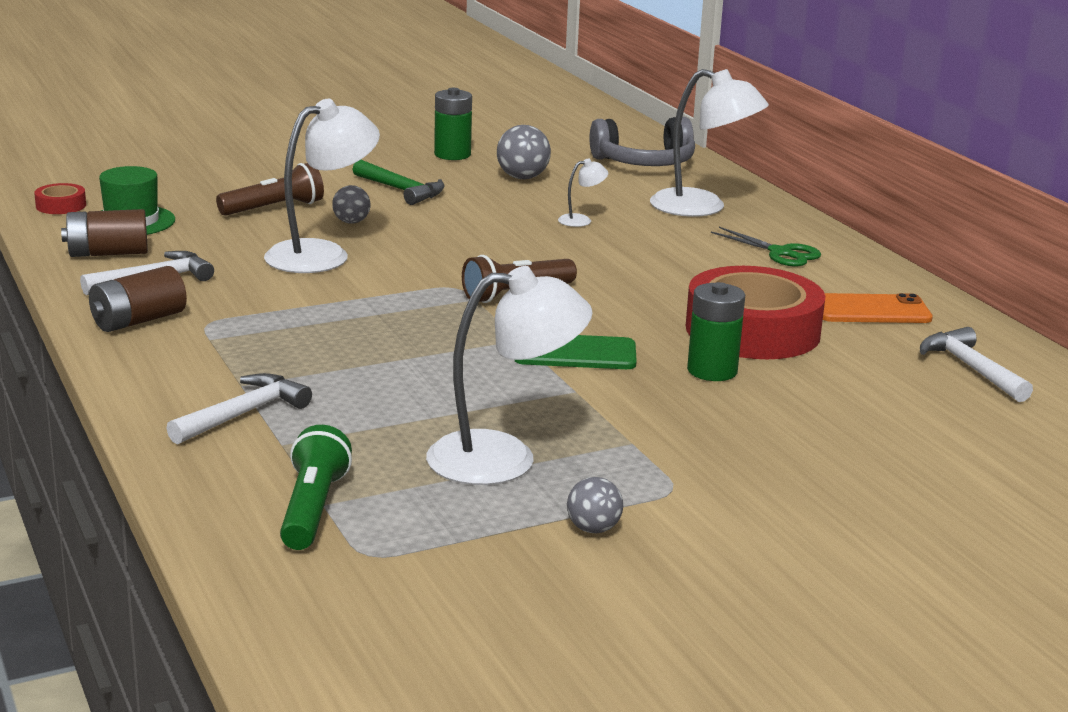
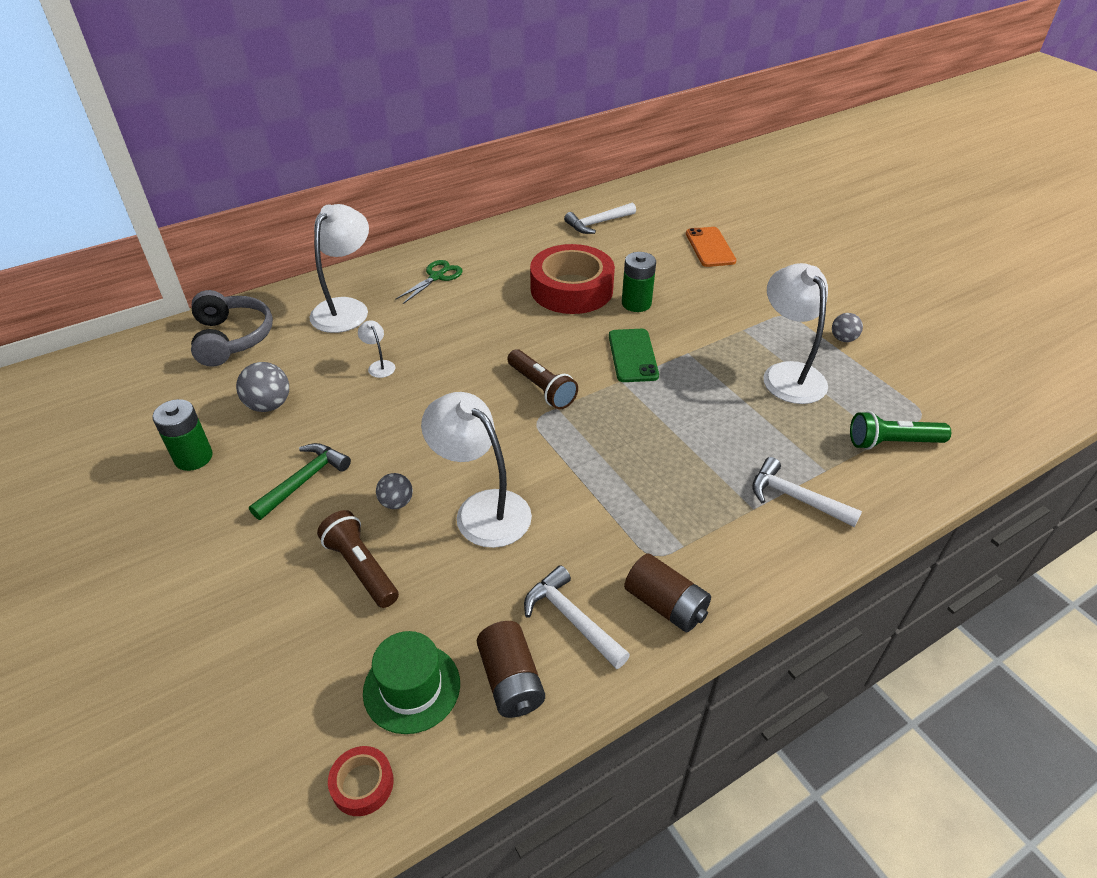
camera: 95 degrees left, 20 degrees up
orange phone [823,293,933,323] -> orange phone moved to [686,227,736,267]

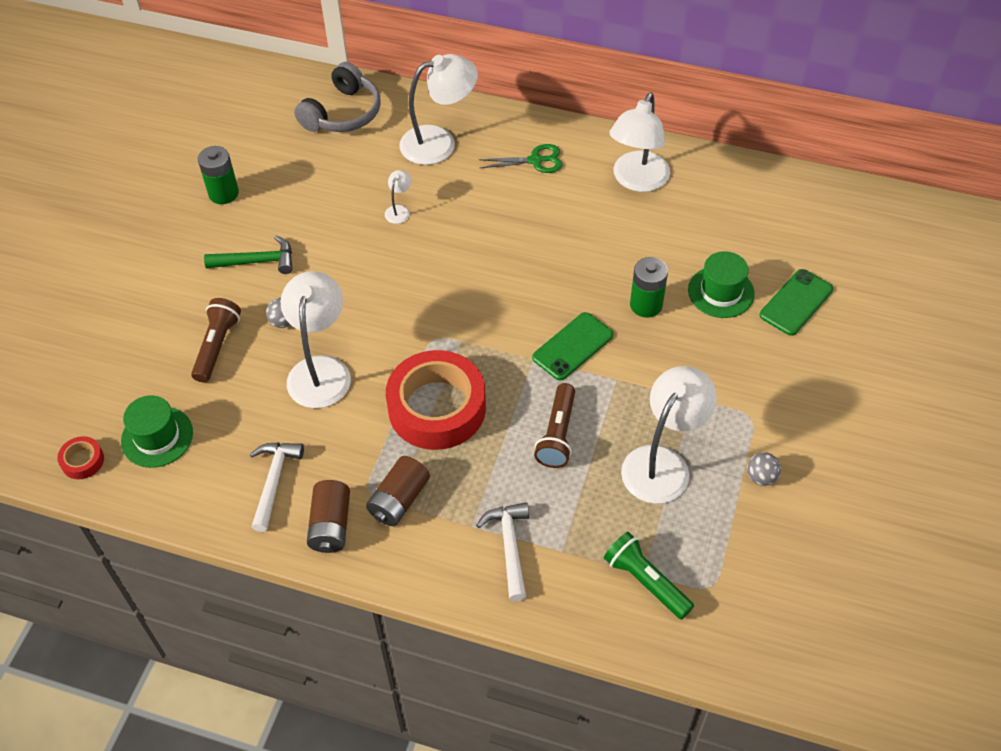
camera: 50 degrees right, 10 degrees up
grey ball [236,362,289,412] -> none
brown battery [477,621,545,718] -> brown battery moved to [366,456,430,526]
brown flashlight [507,349,578,409] -> brown flashlight moved to [534,383,575,468]
red tape [530,244,615,314] -> red tape moved to [386,350,486,450]
white hammer [564,202,636,234] -> none
orange phone [686,227,736,267] -> green phone [760,269,833,336]
none -> white lamp [609,92,670,192]
none -> green hat [688,251,755,318]

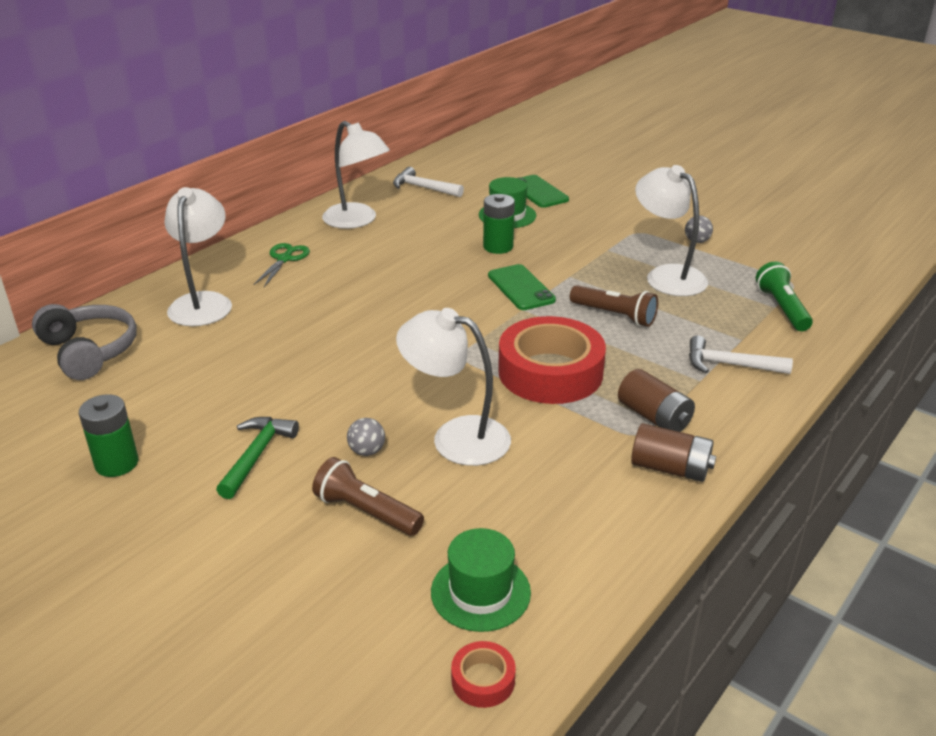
camera: 70 degrees left, 20 degrees down
white hammer [250,443,304,532] -> white hammer moved to [393,167,464,197]
white lamp [385,170,411,224] -> none
green flashlight [604,532,694,620] -> green flashlight turned 105 degrees clockwise [755,261,813,331]

